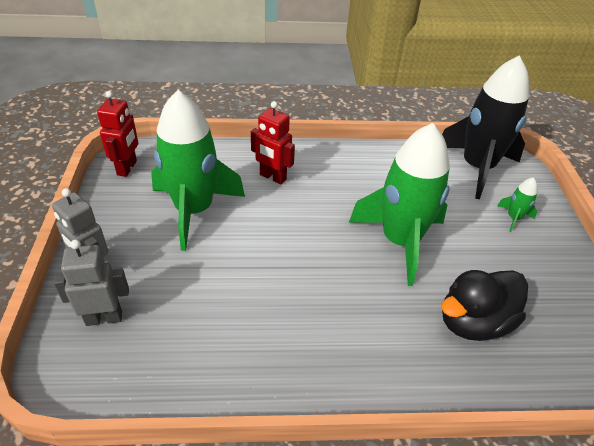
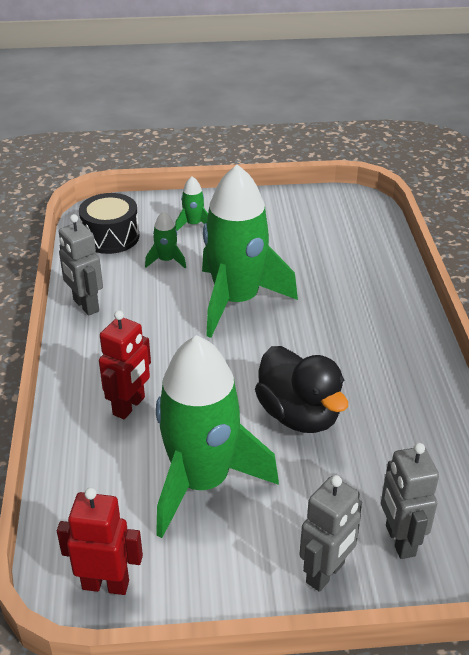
camera: 90 degrees left, 5 degrees down
black duck [441,270,528,341] -> black duck moved to [255,346,348,433]
black rocket [442,55,529,199] -> black drum [79,193,139,254]
none -> grey robot [59,214,103,316]
none -> green rocket [145,211,186,269]

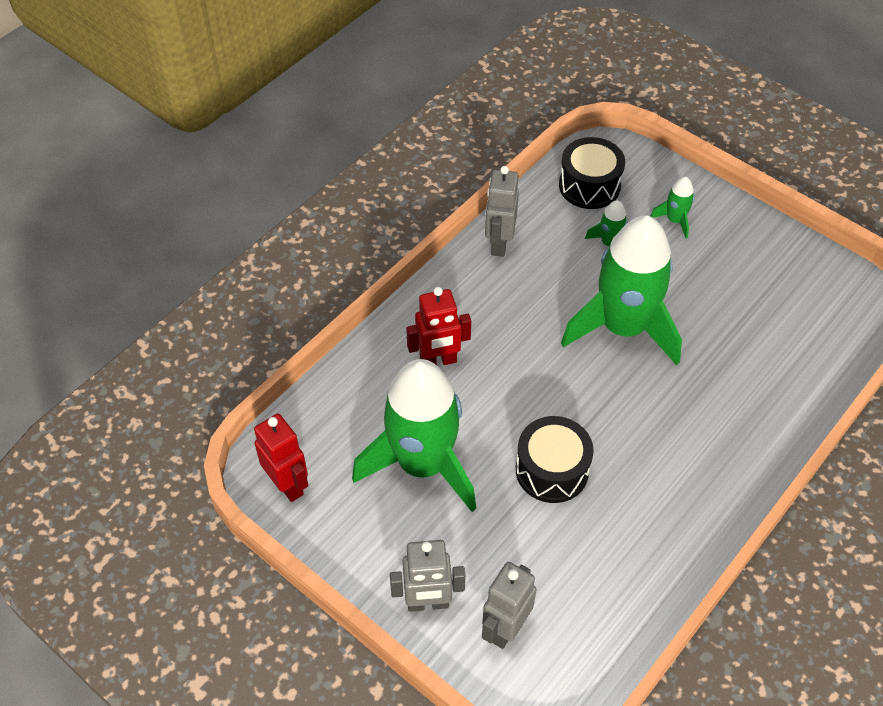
camera: 45 degrees right, 15 degrees up
black duck [255,346,348,433] -> black drum [516,416,594,503]

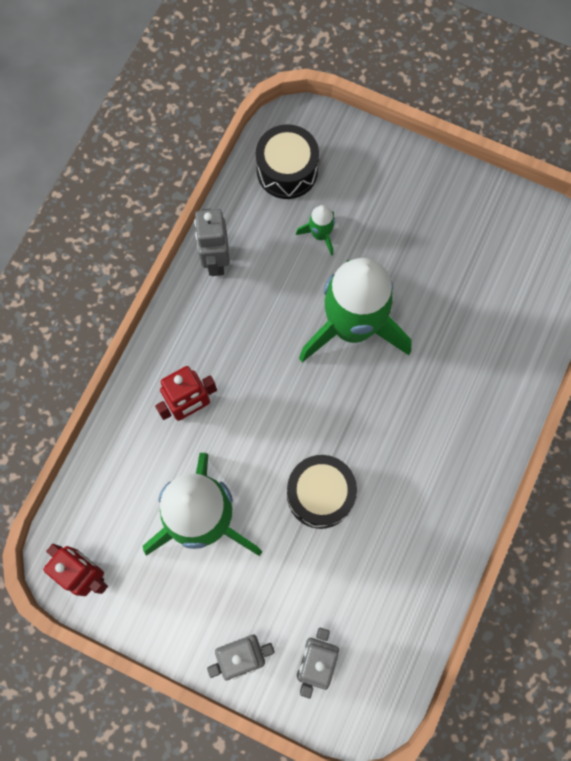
camera: 15 degrees left, 20 degrees up
green rocket [651,177,694,238] -> none

